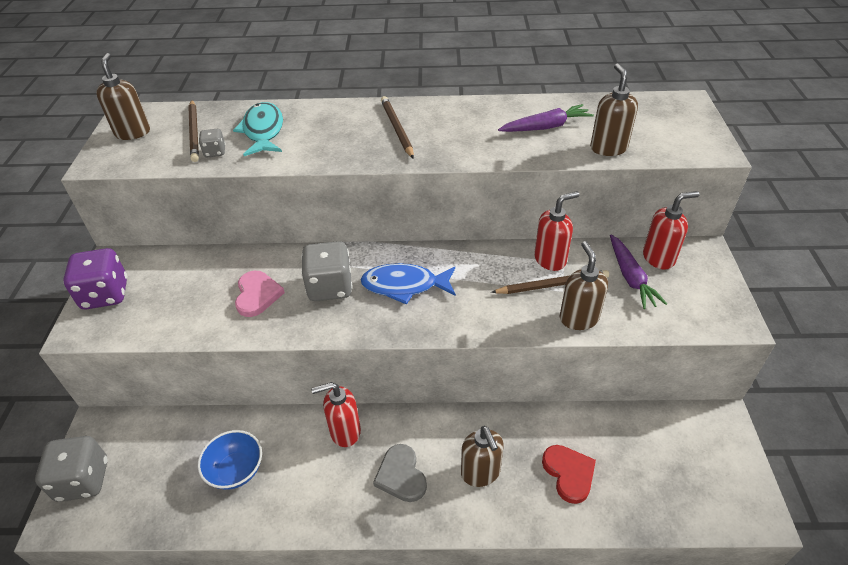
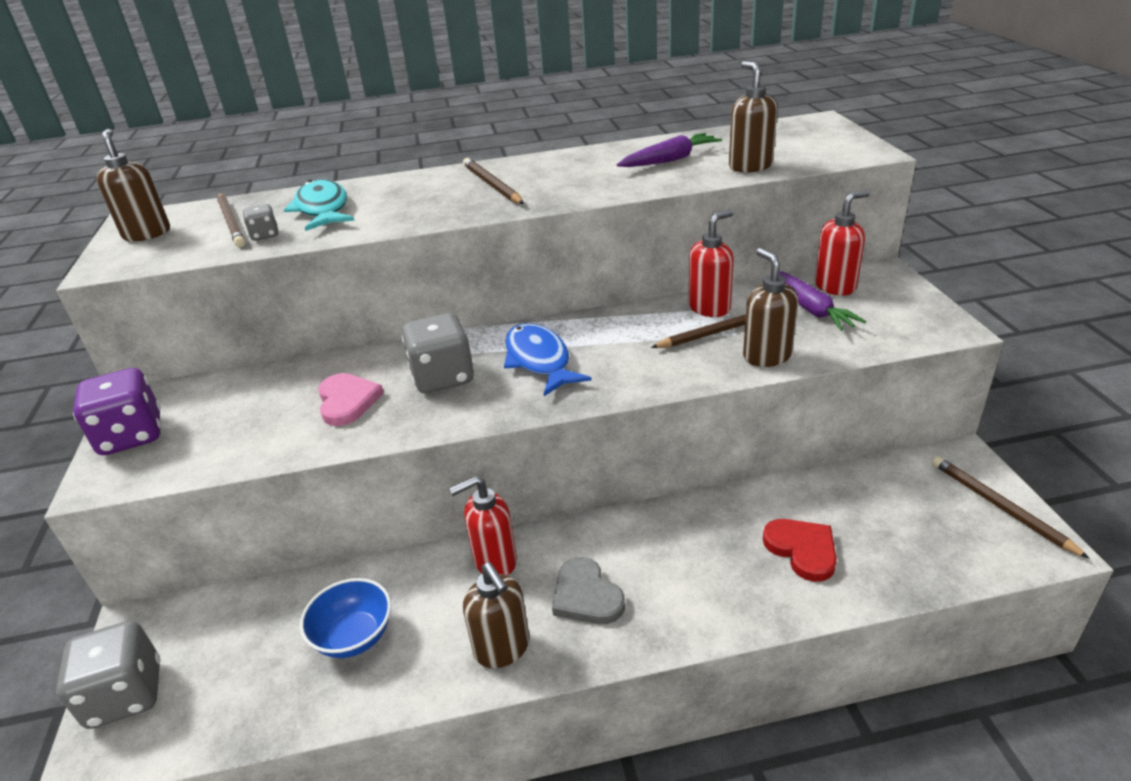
camera: 10 degrees left, 10 degrees down
blue fish [360,263,456,305] -> blue fish turned 75 degrees clockwise [504,323,592,396]
brown soap dispenser [461,426,504,487] -> brown soap dispenser moved to [463,562,530,668]
none -> brown pencil [932,456,1090,559]

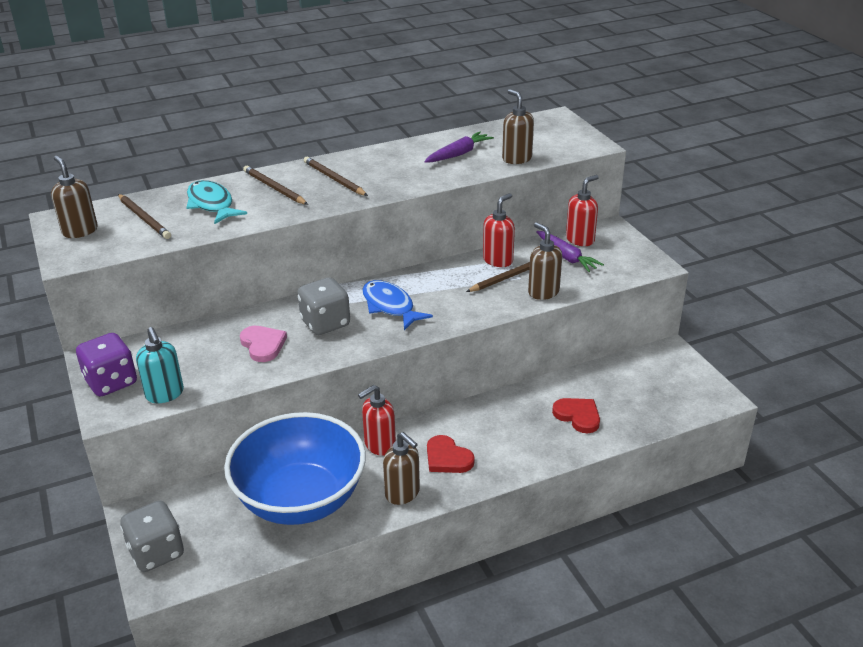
camera: 15 degrees left, 0 degrees up
grey dice [243,204,278,241] -> none
blue bowl [300,578,391,658] -> blue bowl [224,412,366,525], size x2.30
grey heart [552,557,625,624] -> red heart [427,435,475,473]
brown pencil [932,456,1090,559] -> brown pencil moved to [243,166,308,205]
none -> turquoise soap dispenser [136,327,184,403]

